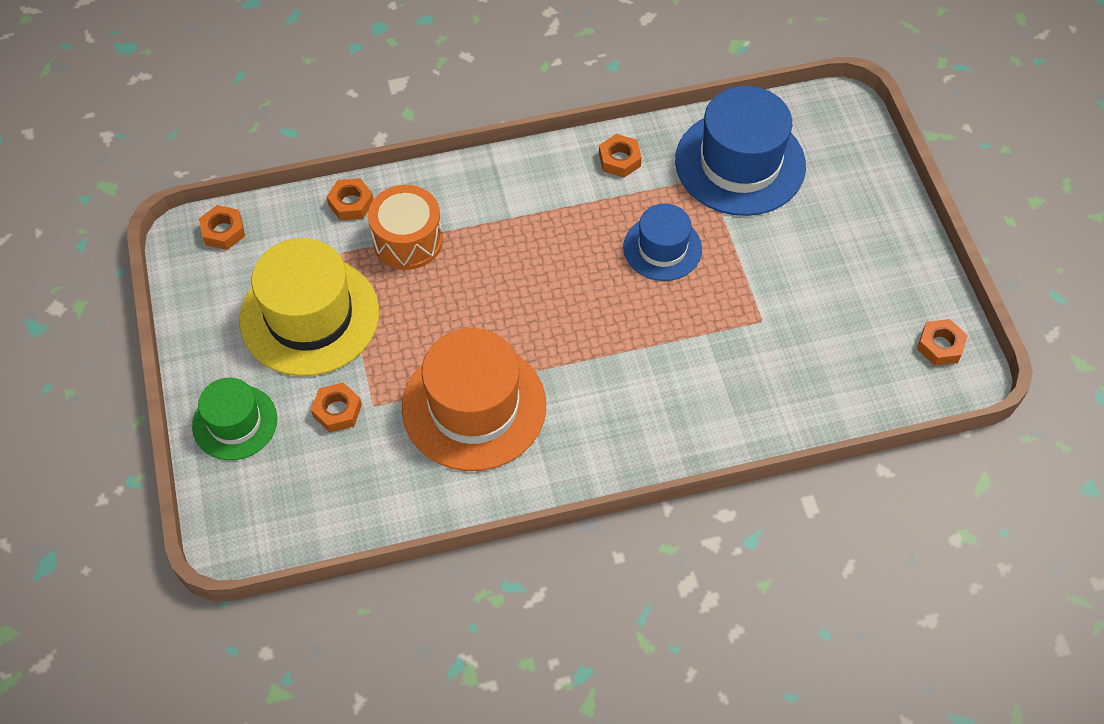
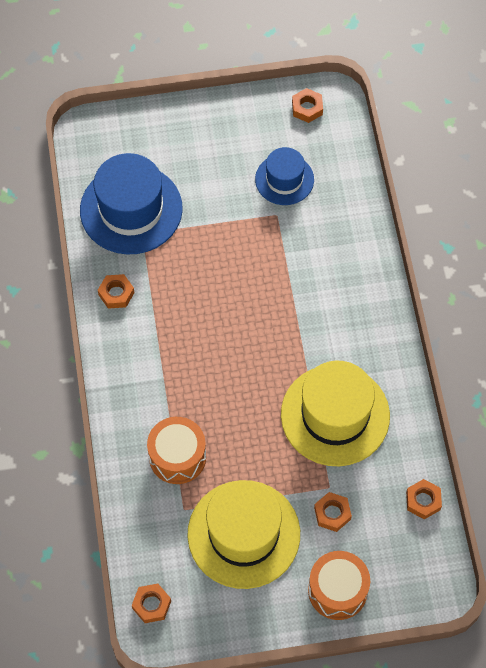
camera: 85 degrees left, 5 degrees up
green hat [192,378,277,460] -> orange drum [308,551,370,620]
orange nut [327,178,374,220] -> orange nut moved to [406,479,442,519]
orange hat [402,328,546,471] -> yellow hat [281,361,390,466]
blue hat [623,204,702,281] -> blue hat moved to [255,147,314,205]

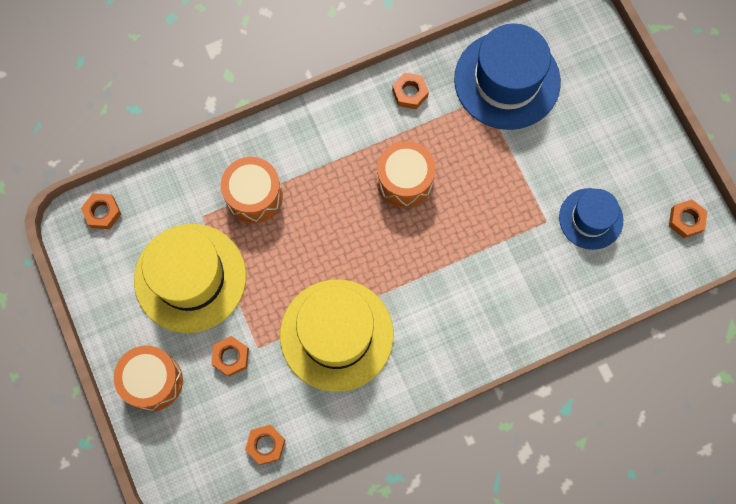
camera: 75 degrees right, 10 degrees up
none -> orange drum [377,141,436,208]

